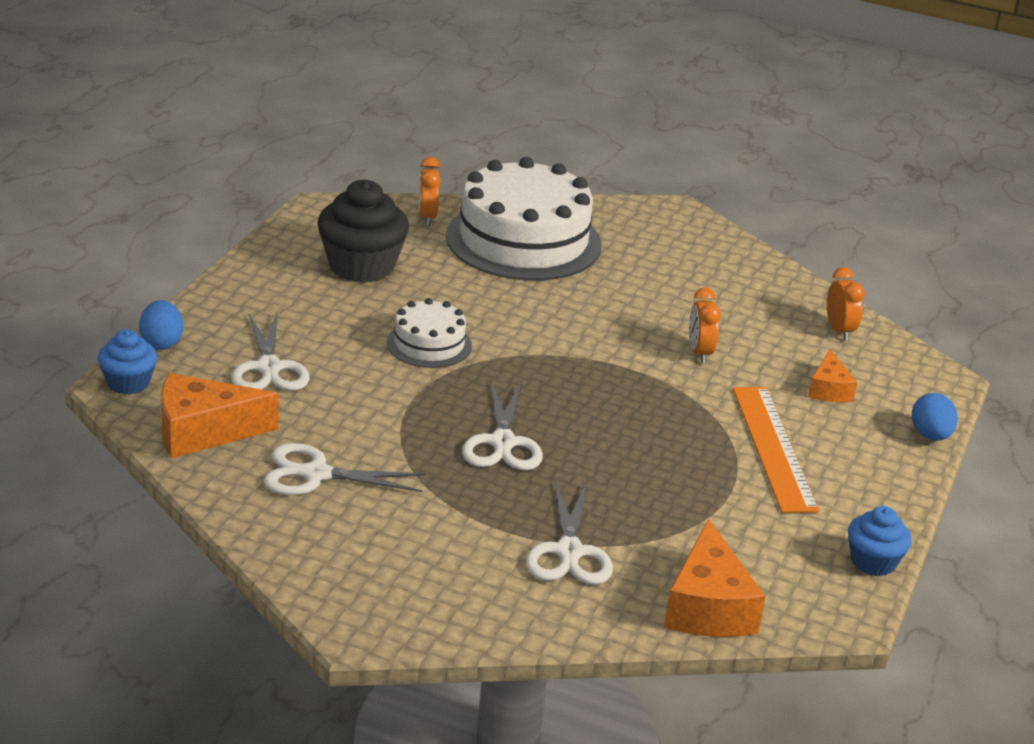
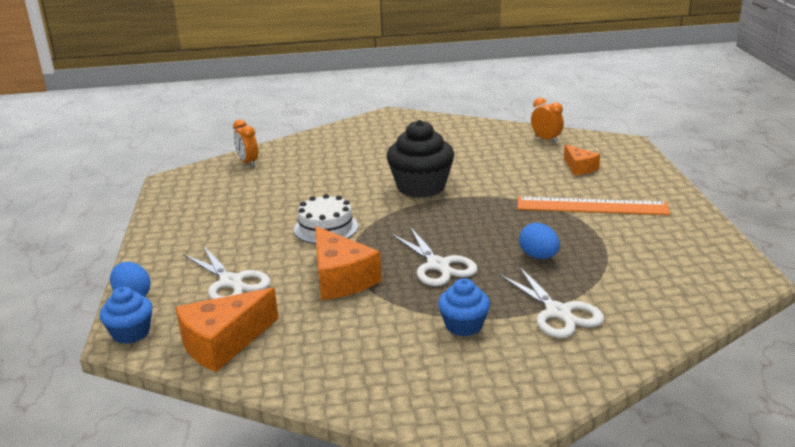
camera: 25 degrees left, 5 degrees down
white scissors [264,443,426,495] -> none
black cupcake [317,180,409,283] -> black cupcake moved to [387,120,454,198]
white cake [446,157,602,281] -> none
orange cheese [664,519,766,637] -> orange cheese moved to [315,226,382,300]
orange clock [689,287,721,363] -> none
orange ruler [733,387,819,513] -> orange ruler turned 45 degrees counterclockwise [517,197,670,215]
blue cupcake [848,506,911,576] -> blue cupcake moved to [438,278,490,336]
blue egg [912,393,958,441] -> blue egg moved to [519,223,560,259]

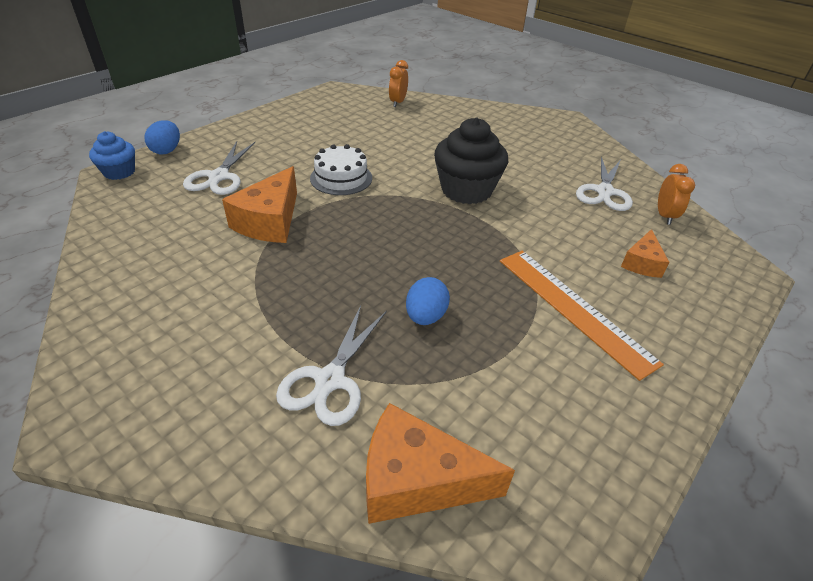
camera: 45 degrees right, 15 degrees up
orange cheese [175,288,279,372] -> orange cheese moved to [366,403,515,524]
white scissors [391,227,478,286] -> white scissors moved to [576,157,633,211]
blue cupcake [438,278,490,336] -> none

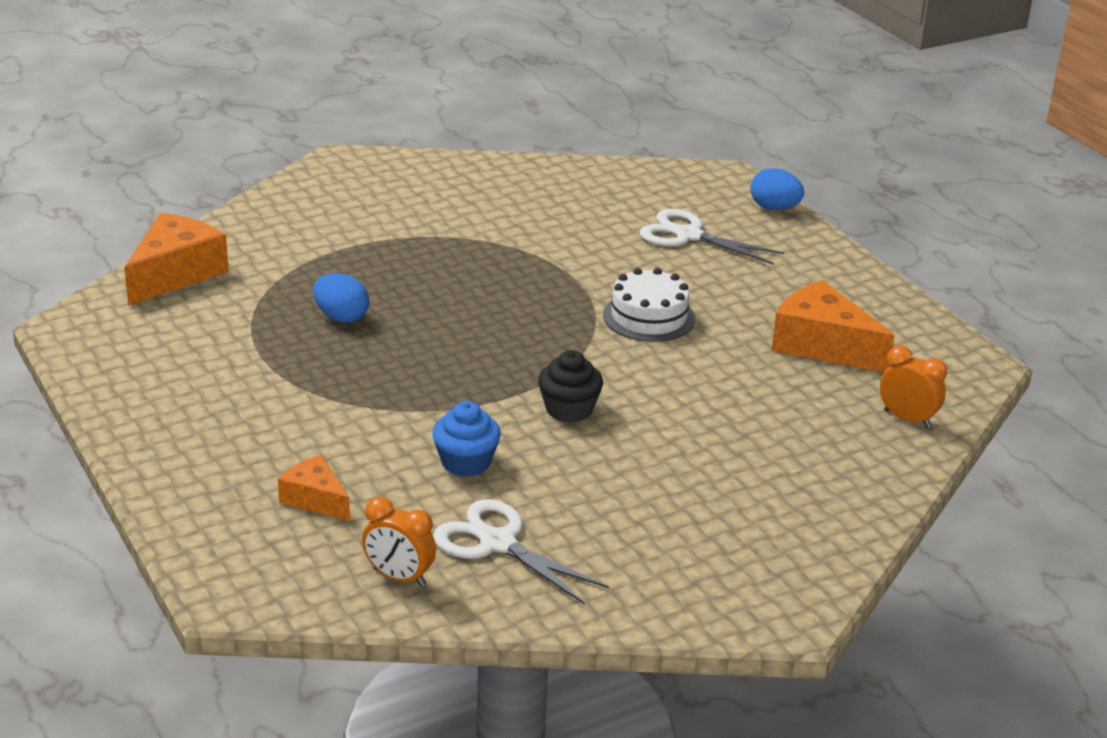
camera: 110 degrees right, 10 degrees down
blue cupcake [89,131,135,180] -> blue cupcake moved to [432,401,501,477]
orange cheese [222,166,297,243] -> orange cheese moved to [772,280,895,372]
white scissors [276,305,387,426] -> none
black cupcake [434,118,508,204] -> black cupcake [538,350,603,423], size x0.57
orange ruler [500,251,664,381] -> none

